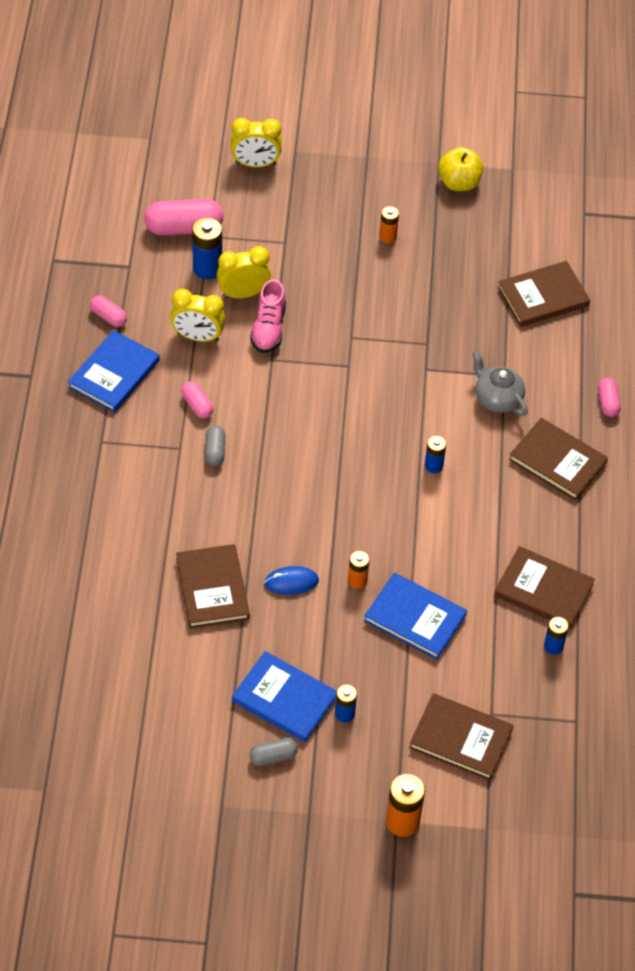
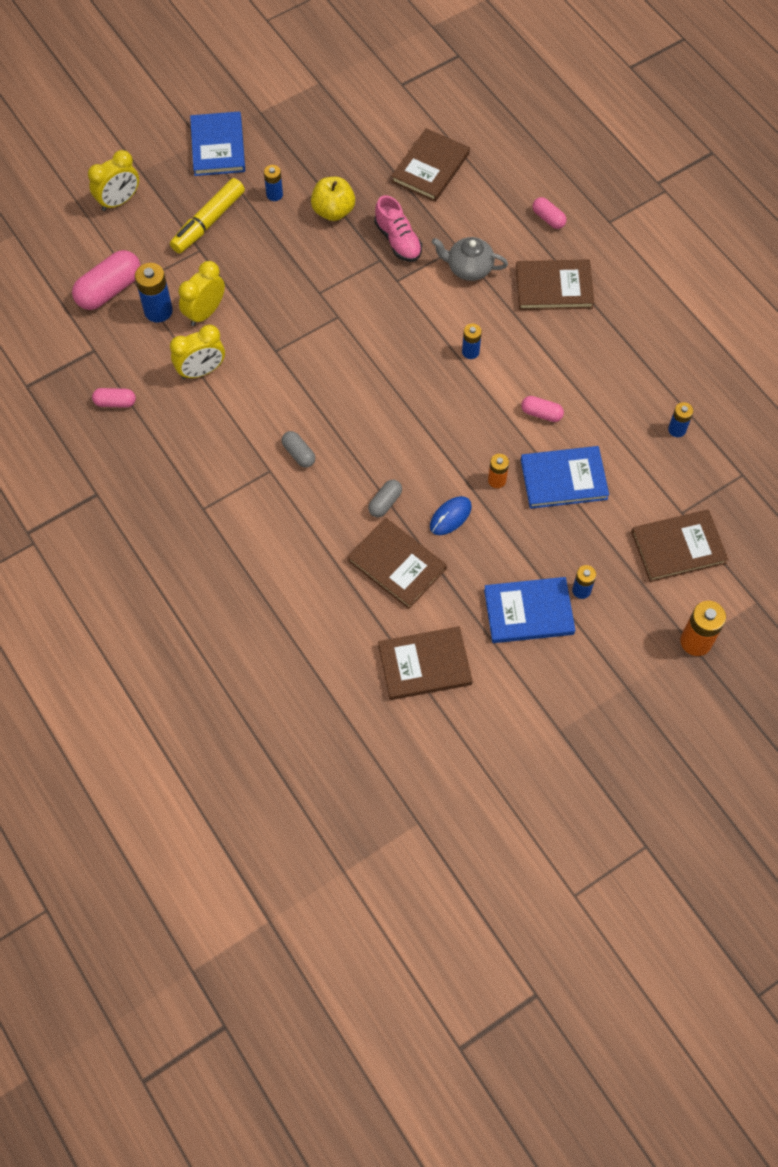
camera: 35 degrees left, 10 degrees up
blue book [68,330,160,413] -> blue book moved to [190,111,245,176]
pink capsule [181,381,213,418] -> pink capsule moved to [521,396,564,422]
grey capsule [249,738,298,766] -> grey capsule moved to [368,480,402,517]
pink shoe [250,279,286,353] -> pink shoe moved to [374,195,422,262]
orange battery [379,206,399,243] -> blue battery [264,165,283,201]
yellow apple [438,147,483,191] -> yellow apple moved to [311,177,355,221]
brown book [494,546,595,629] -> brown book moved to [378,626,473,700]
none -> yellow marker [170,178,245,254]

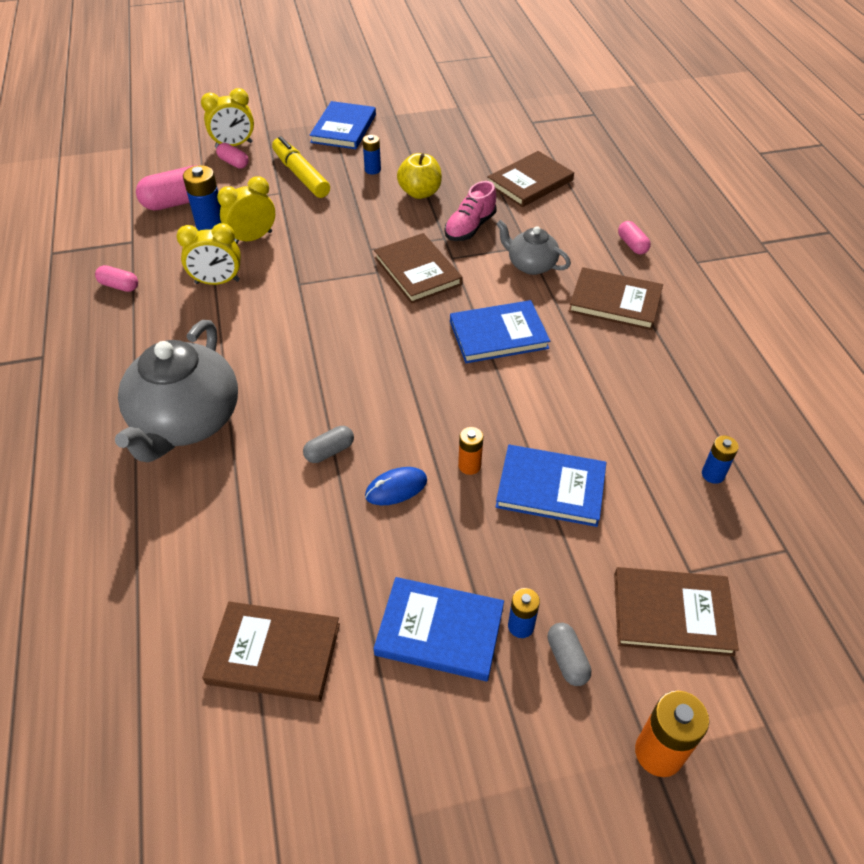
camera: 20 degrees right, 15 degrees down
yellow marker [170,178,245,254] -> yellow marker turned 90 degrees clockwise [272,136,330,198]
grey capsule [282,431,315,468] -> grey capsule moved to [548,623,591,686]
brown book [348,518,447,609] -> brown book moved to [374,233,463,304]
pink shoe [374,195,422,262] -> pink shoe turned 45 degrees clockwise [445,181,497,241]
blue battery [462,324,482,359] -> blue book [450,300,550,363]
pink capsule [521,396,564,422] -> pink capsule moved to [216,143,249,169]
none -> grey teapot [115,320,238,462]

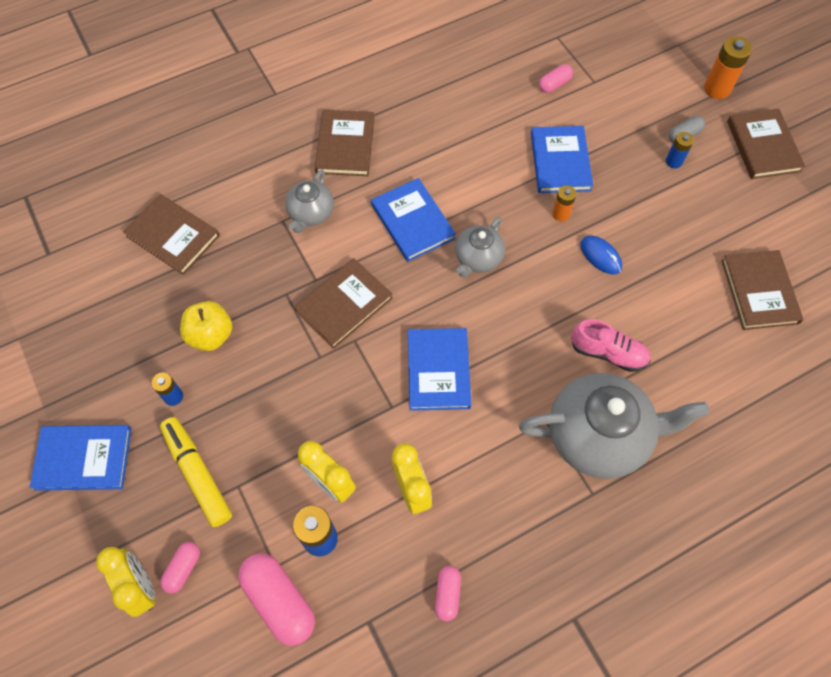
camera: 105 degrees left, 15 degrees up
yellow marker [272,136,330,198] -> yellow marker turned 105 degrees clockwise [160,417,232,527]
grey capsule [303,426,354,463] -> none
blue book [374,577,504,681] -> blue book moved to [408,328,471,411]
pink shoe [445,181,497,241] -> pink shoe moved to [571,319,651,372]
brown book [614,567,739,657] -> brown book moved to [727,109,805,179]
pink capsule [618,221,651,255] -> pink capsule moved to [539,64,573,93]
blue battery [702,436,739,484] -> none
none -> grey teapot [455,217,505,277]

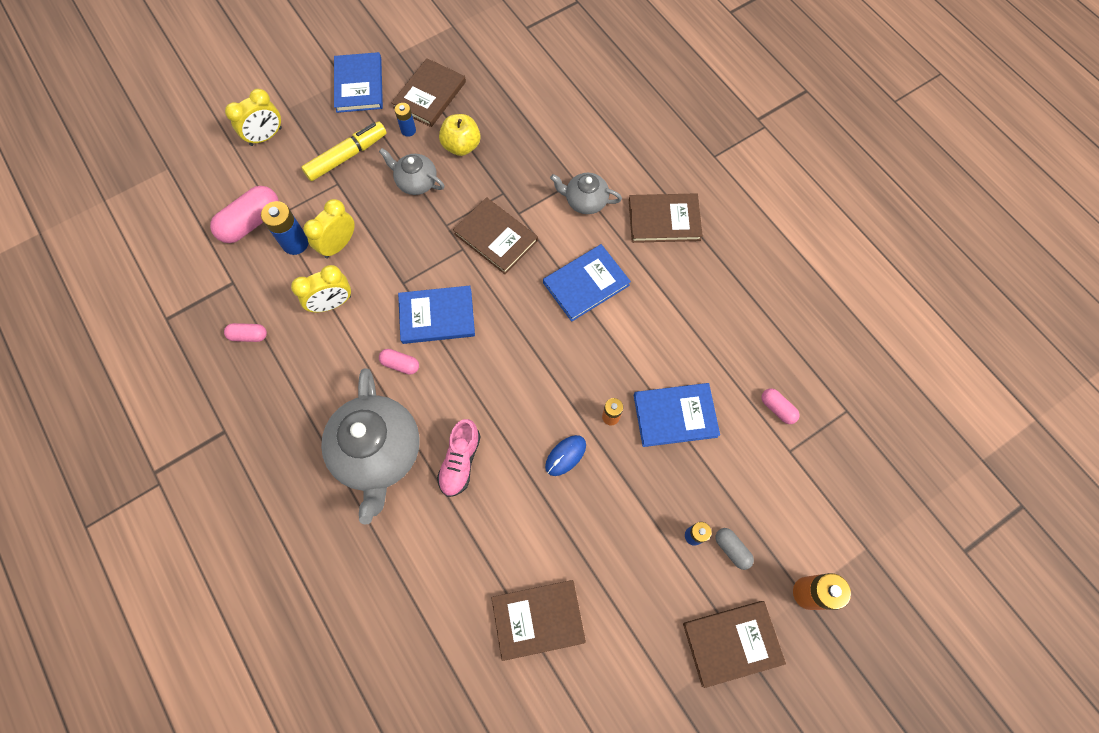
camera: 85 degrees right, 5 degrees up
brown book [123,194,220,275] -> brown book moved to [391,58,466,127]
pink capsule [160,542,200,593] -> pink capsule moved to [379,349,419,375]
grey teapot [455,217,505,277] -> grey teapot moved to [379,148,444,195]

